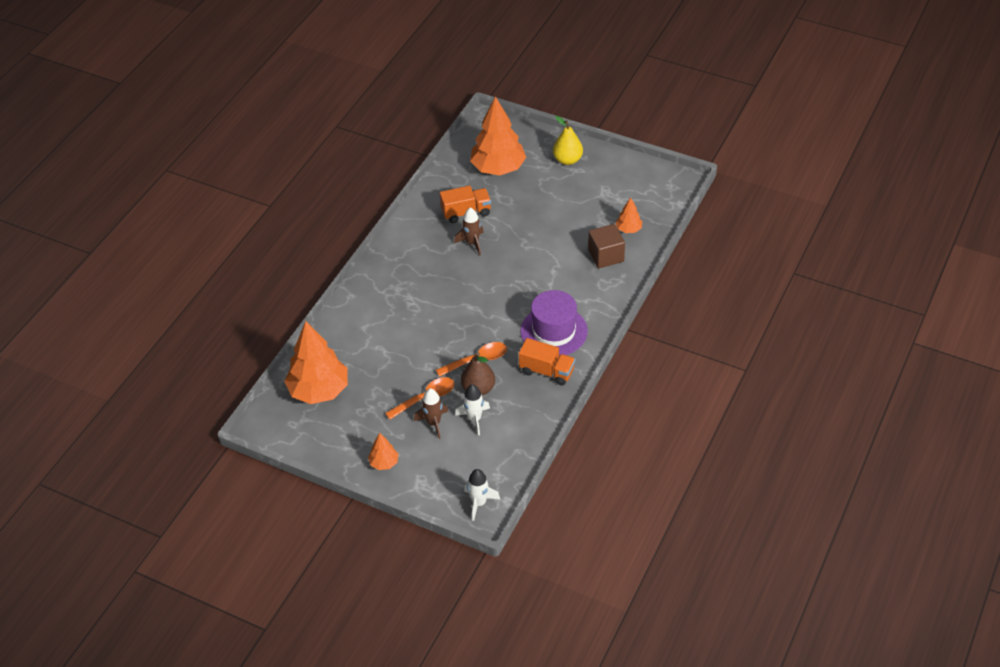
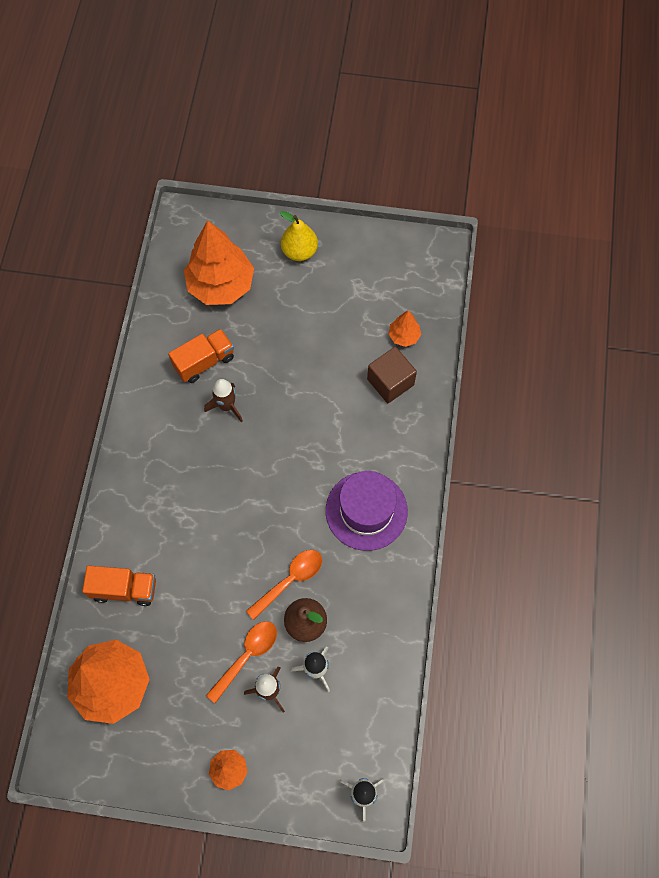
camera: 20 degrees left, 20 degrees up
orange truck [519,338,575,386] -> orange truck moved to [82,566,156,606]

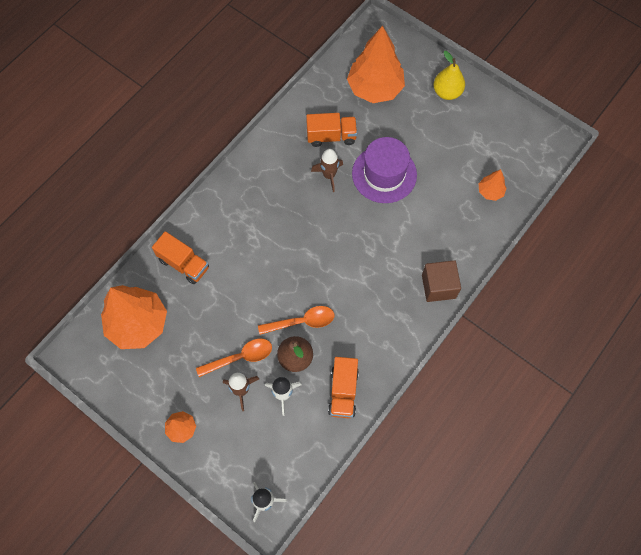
camera: 30 degrees right, 0 degrees up
purple hat [326,471,408,551] -> purple hat moved to [352,137,417,203]
brown cube [367,347,417,403] -> brown cube moved to [422,260,461,302]
none -> orange truck [328,357,359,418]

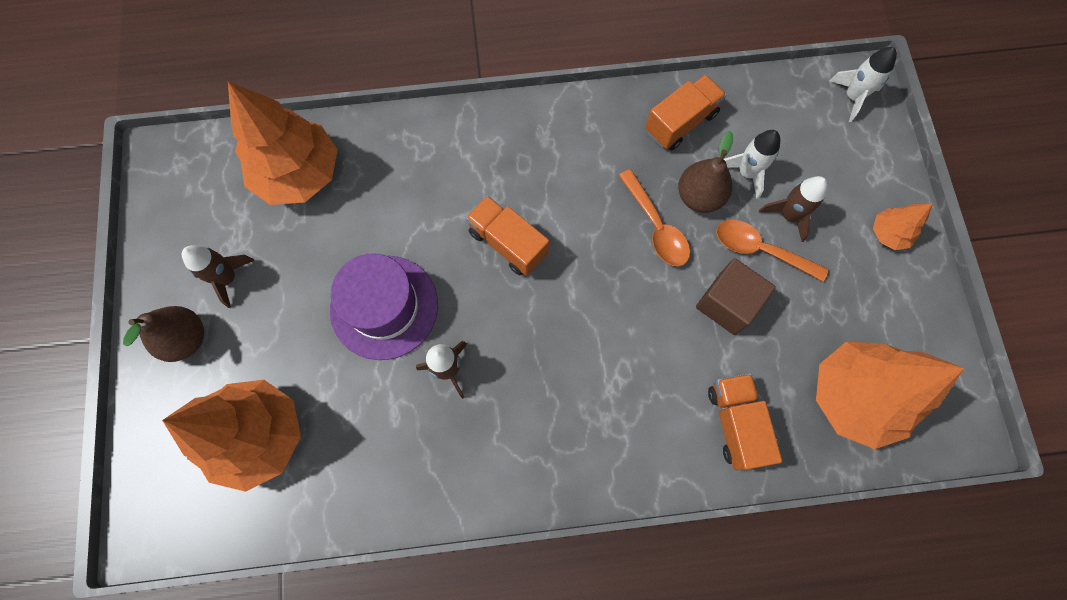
camera: 135 degrees left, 5 degrees up
orange spoon [258,306,334,335] -> orange spoon turned 150 degrees counterclockwise [619,169,690,267]
orange truck [306,113,357,147] -> orange truck moved to [466,196,549,276]
brown cube [422,260,461,302] -> brown cube moved to [696,258,776,335]
yellow pear [434,51,465,100] -> brown pear [123,306,204,362]
orange tree [479,169,507,201] -> orange tree [228,81,338,205], size x2.16
none -> brown rocket [182,245,255,308]

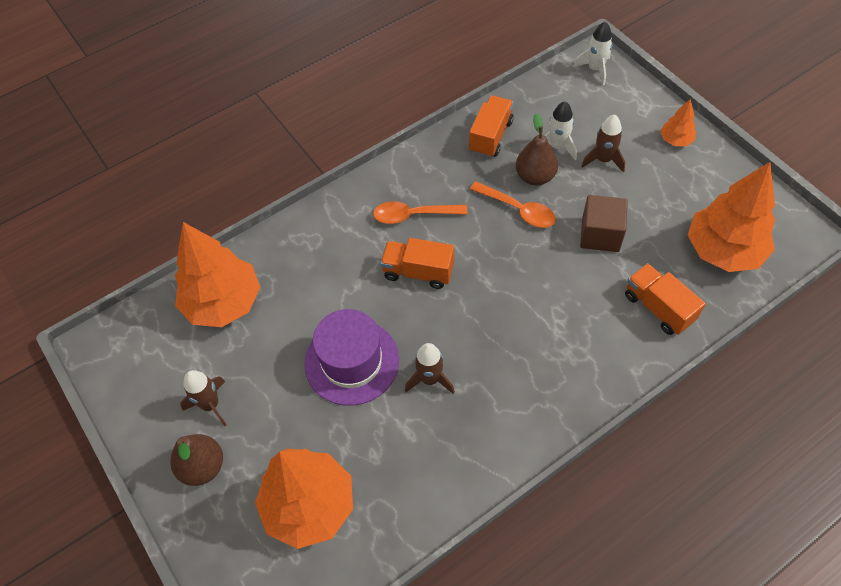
camera: 25 degrees left, 15 degrees down
orange spoon [716,220,828,282] -> orange spoon moved to [373,201,468,224]

